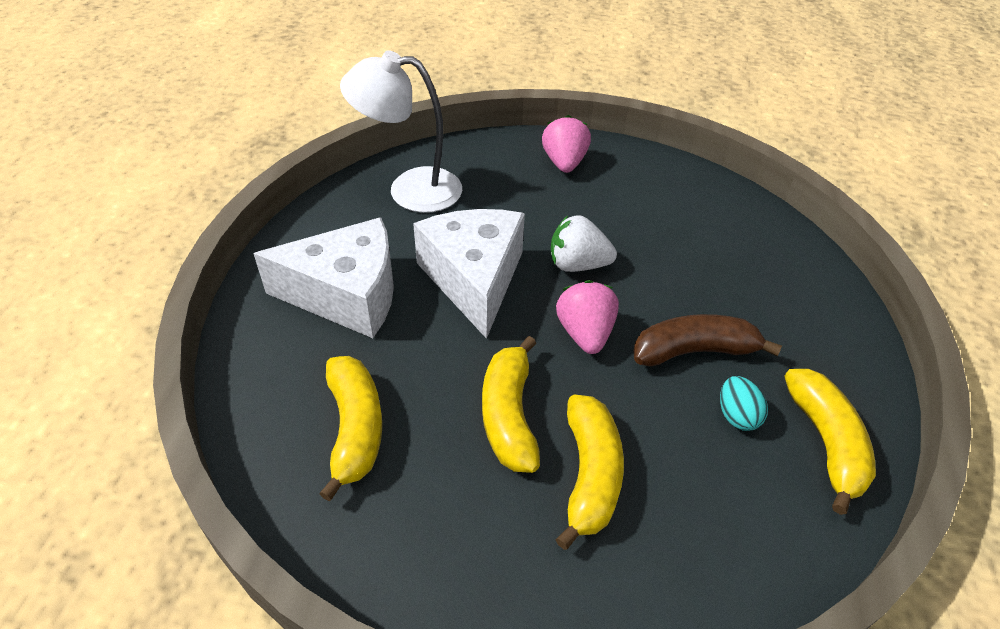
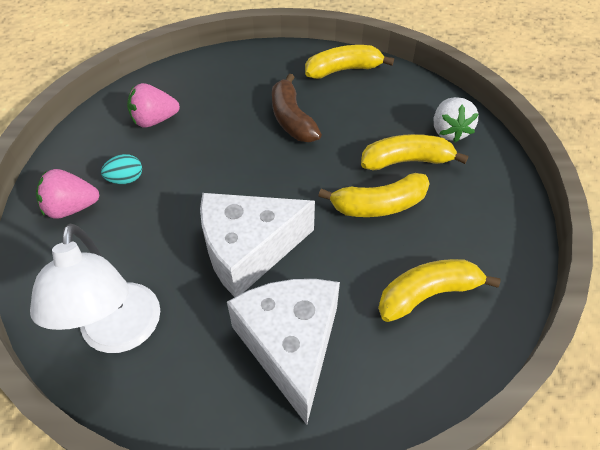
camera: 100 degrees left, 5 degrees up
white strawberry [551,215,617,272] -> white strawberry moved to [434,97,479,142]
pink strawberry [556,280,619,354] -> pink strawberry moved to [127,83,180,128]
turquoise egg [720,376,768,431] -> turquoise egg moved to [101,154,142,184]

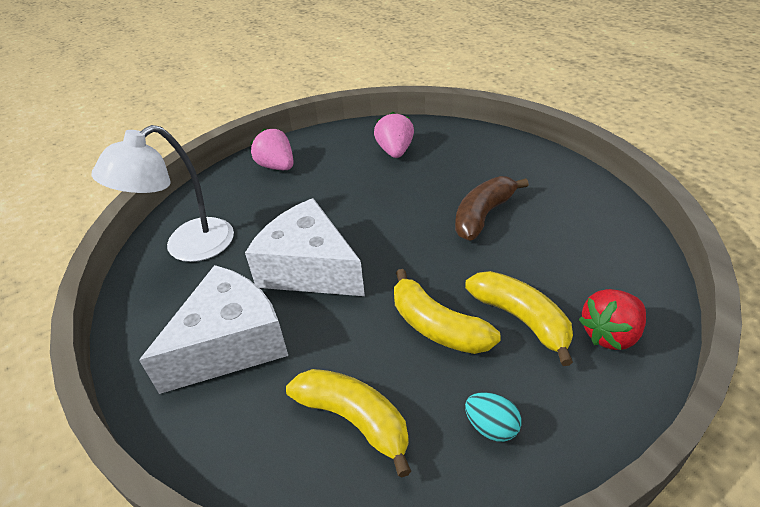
camera: 60 degrees right, 10 degrees down
turquoise egg [101,154,142,184] -> turquoise egg moved to [465,392,522,442]
pink strawberry [127,83,180,128] -> pink strawberry turned 45 degrees clockwise [374,112,414,158]
yellow banana [305,45,394,79] -> none
white strawberry [434,97,479,142] -> red strawberry [579,289,646,350]

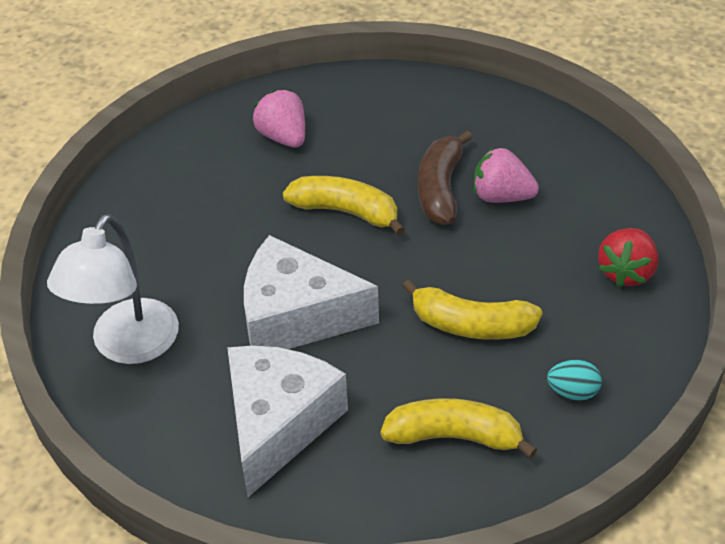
camera: 30 degrees left, 5 degrees up
pink strawberry [251,129,294,170] -> pink strawberry moved to [474,147,539,203]
yellow banana [465,271,573,366] -> yellow banana moved to [283,176,405,236]

